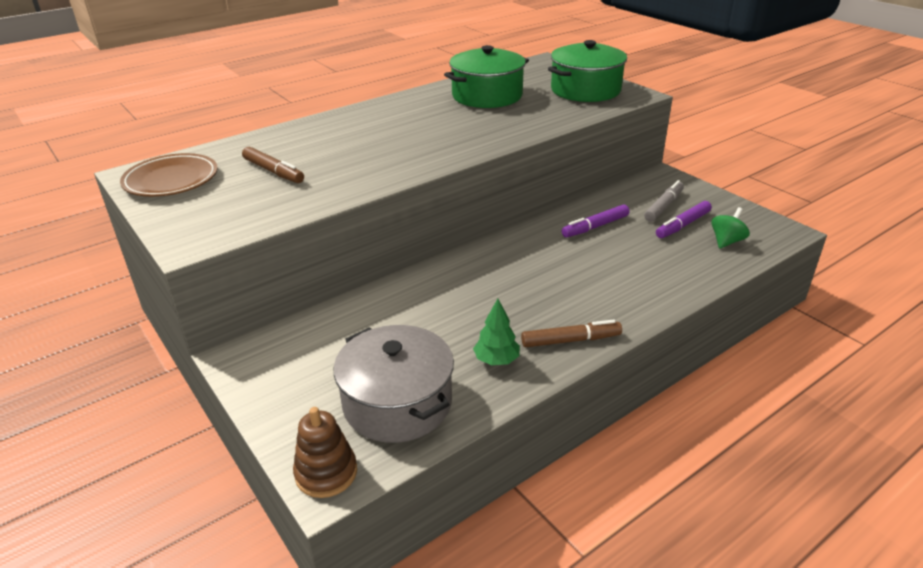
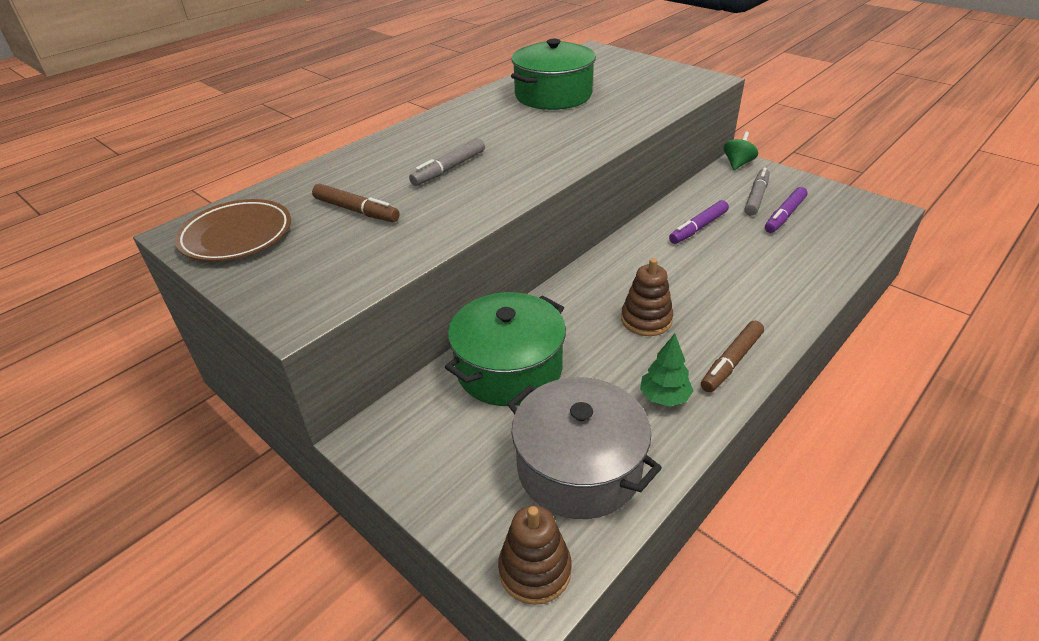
camera: 10 degrees left, 5 degrees up
brown marker [521,320,622,347] -> brown marker turned 150 degrees clockwise [701,321,764,392]
green pot [548,40,627,102] -> green pot moved to [445,292,566,406]
green spinning top [711,207,750,249] -> green spinning top moved to [724,132,758,170]
none -> grey marker [409,138,485,186]
none -> brown stacking toy [621,258,673,336]

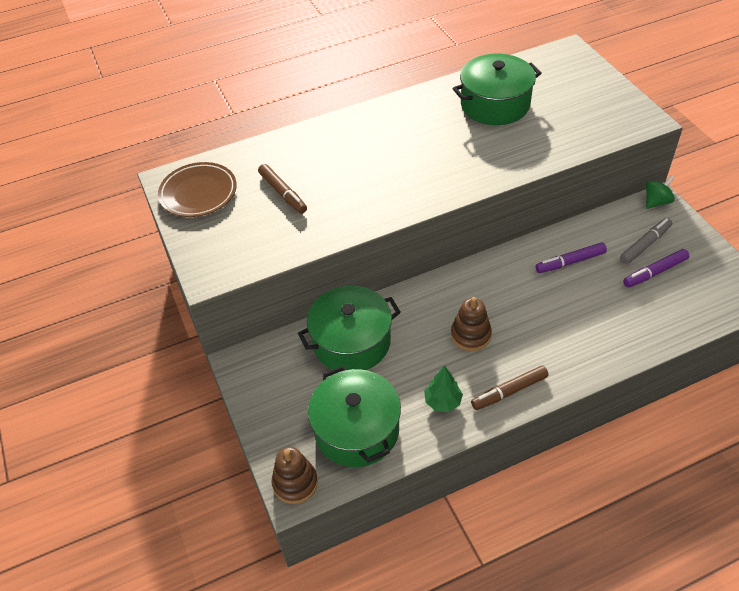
camera: 25 degrees right, 10 degrees up
grey marker [409,138,485,186] -> none
grey pot [507,377,662,519] -> green pot [308,366,401,467]

